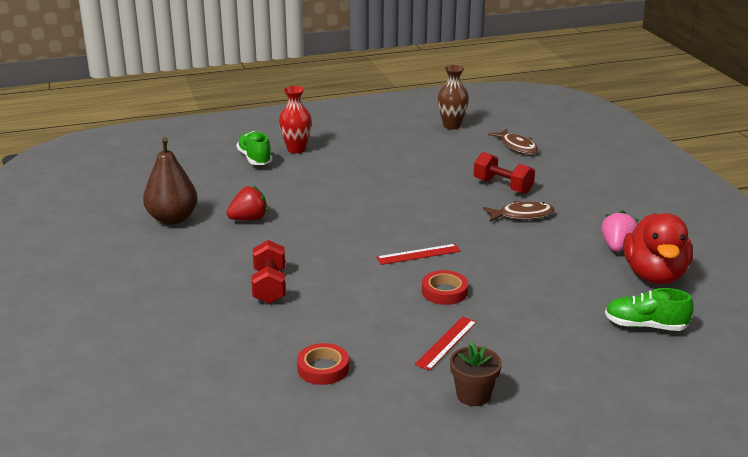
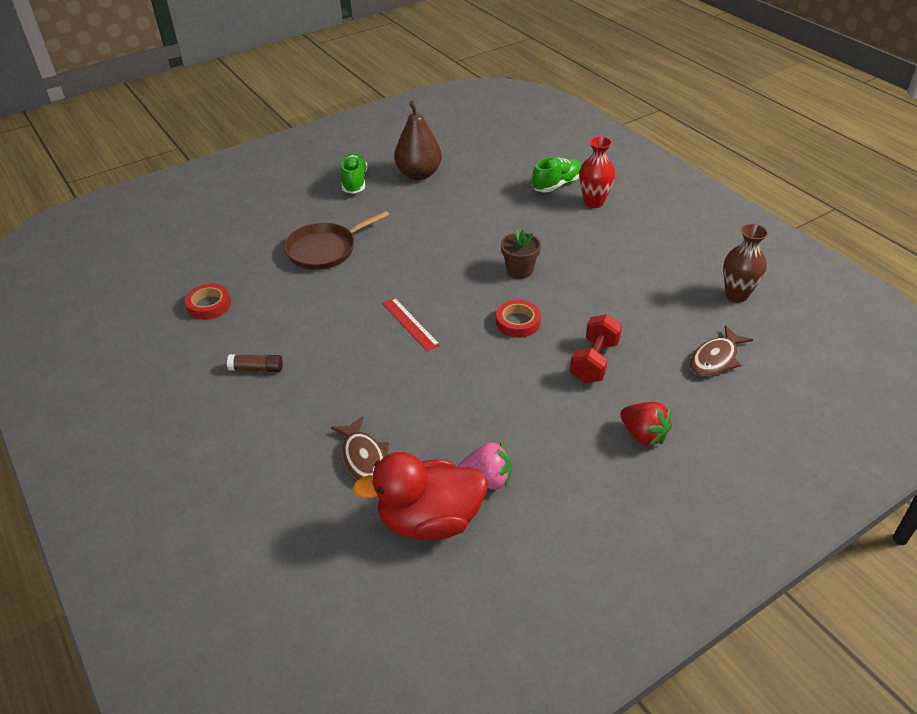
camera: 75 degrees right, 15 degrees up
red strawberry [226,185,268,220] -> red strawberry moved to [620,402,672,447]
red dumbbell [251,240,285,304] -> brown pan [284,211,389,270]
red ruler [414,317,477,371] -> brown glue stick [227,354,283,372]
red tape [422,270,468,305] -> red tape moved to [496,300,541,338]
brown flower pot [450,342,502,406] -> brown flower pot moved to [501,230,541,279]
brown fish [483,201,554,222] -> brown fish moved to [331,416,389,480]
green shoe [605,288,694,331] -> green shoe moved to [341,153,367,194]

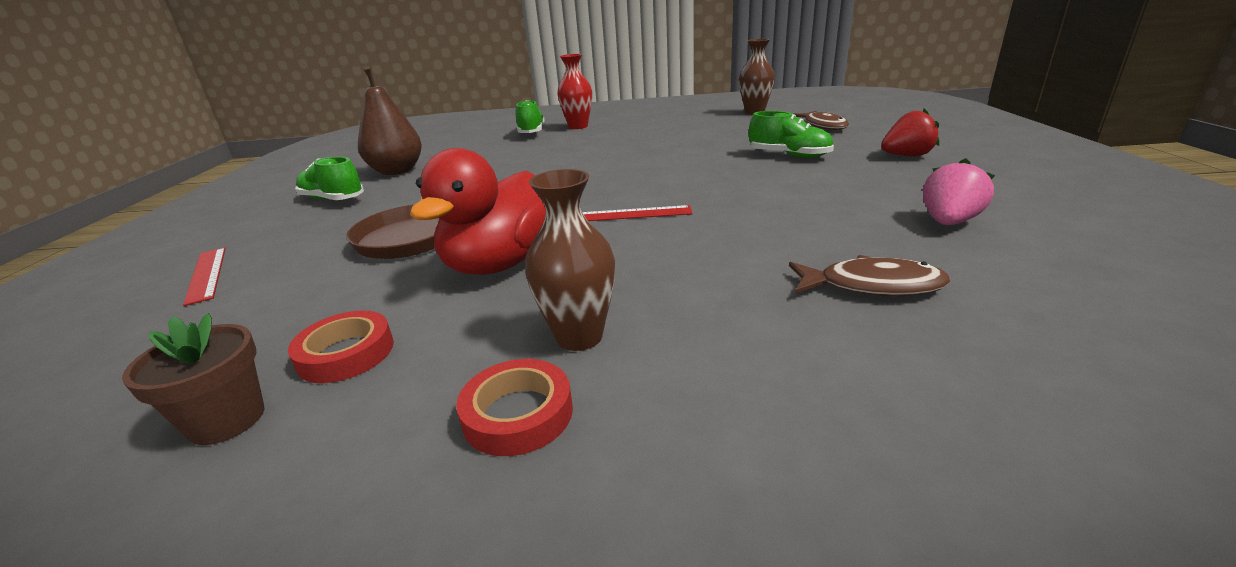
camera: 55 degrees left, 15 degrees down
brown glue stick [227,354,283,372] -> brown vase [525,169,615,351]
red duck [353,452,488,540] -> red duck moved to [410,148,546,275]
red tape [496,300,541,338] -> red tape moved to [456,359,573,456]
brown flower pot [501,230,541,279] -> brown flower pot moved to [122,313,264,445]
red dumbbell [570,314,622,383] -> green shoe [749,111,834,158]
none -> red ruler [183,247,226,306]

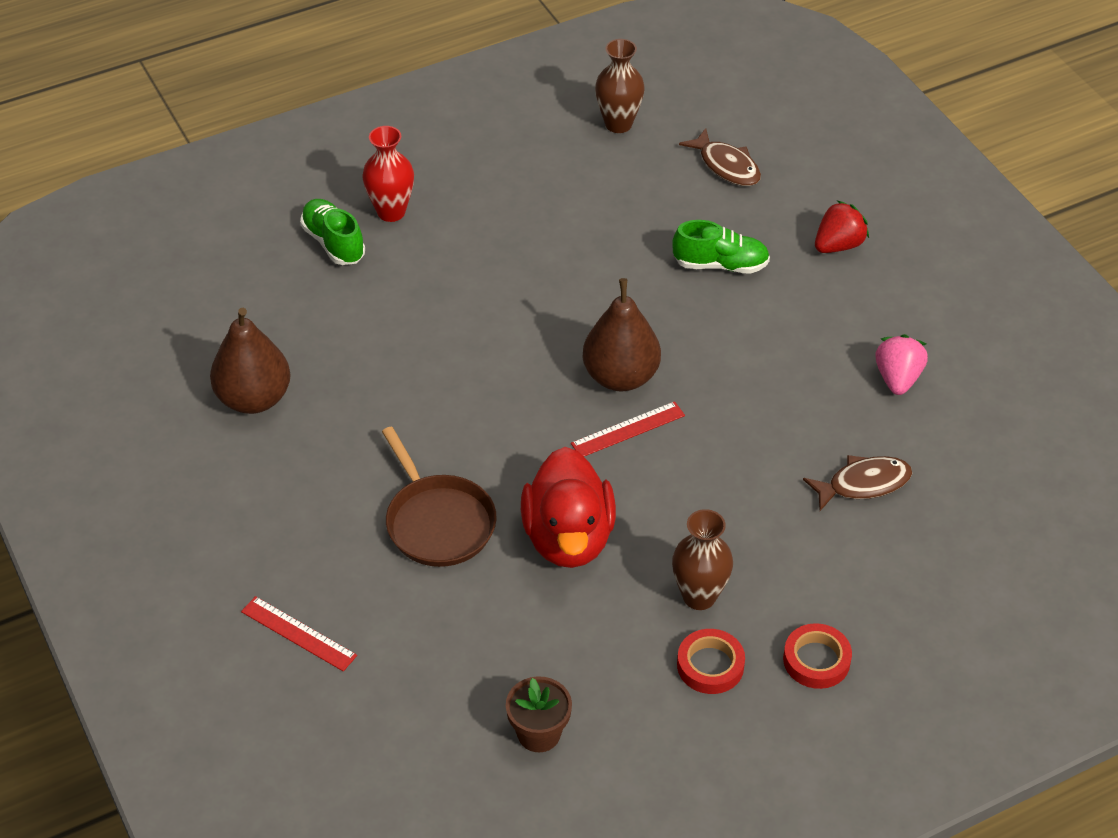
camera: 30 degrees left, 20 degrees up
red tape [288,311,394,383] -> red tape moved to [783,623,852,689]
green shoe [295,157,364,200] -> none
none -> brown pear [582,278,661,391]

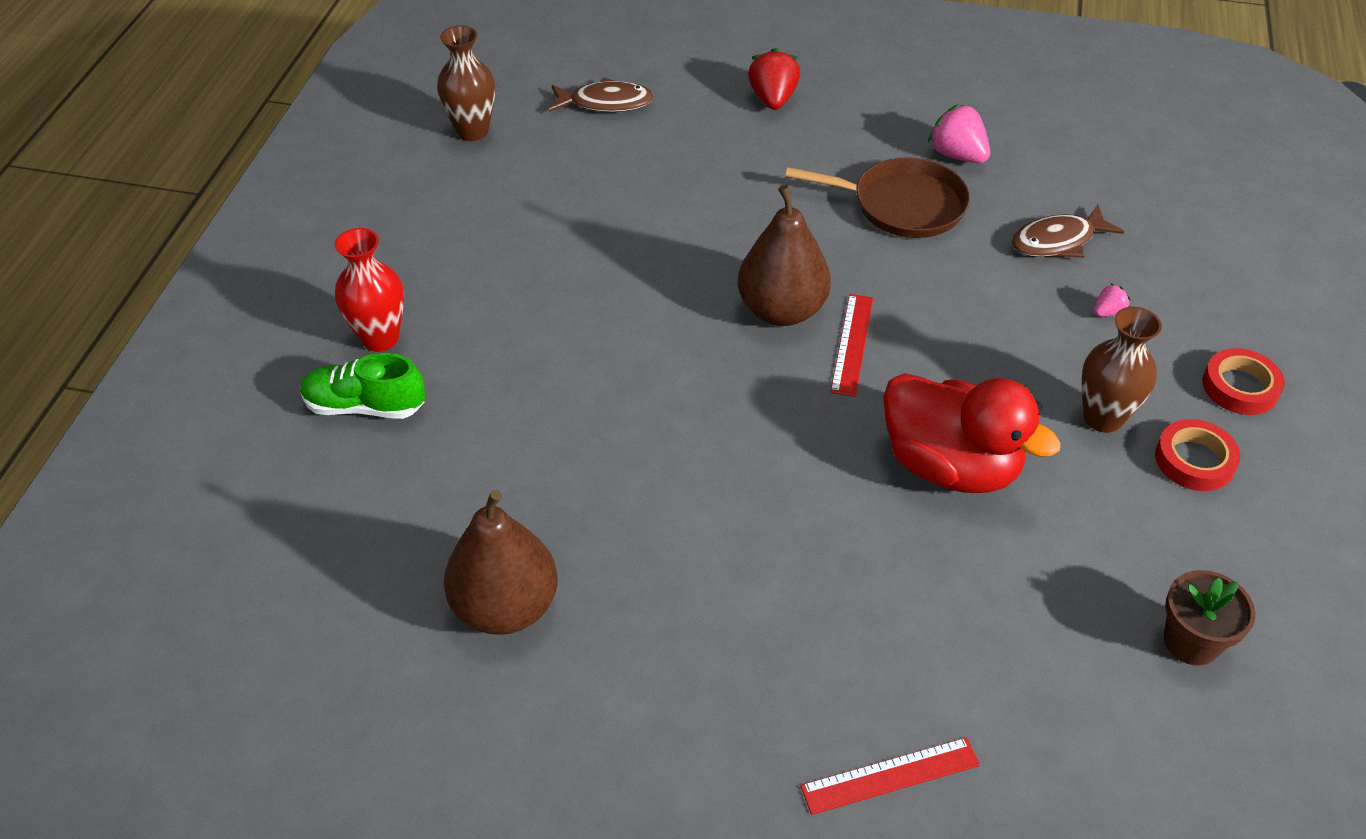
camera: 50 degrees left, 0 degrees up
brown pan [382,427,497,567] -> brown pan moved to [785,157,970,238]
green shoe [672,220,770,274] -> none
brown fish [803,455,912,511] -> brown fish turned 135 degrees counterclockwise [1011,205,1124,258]
none -> pink strawberry [1094,283,1131,317]

